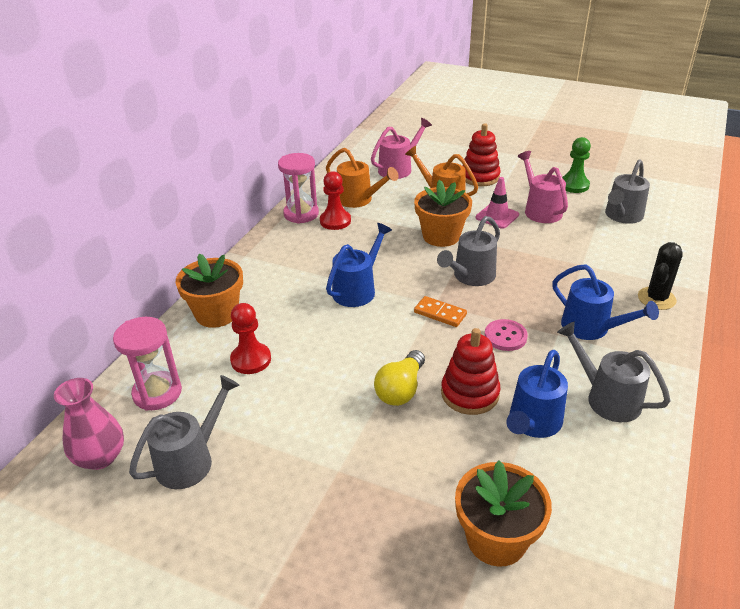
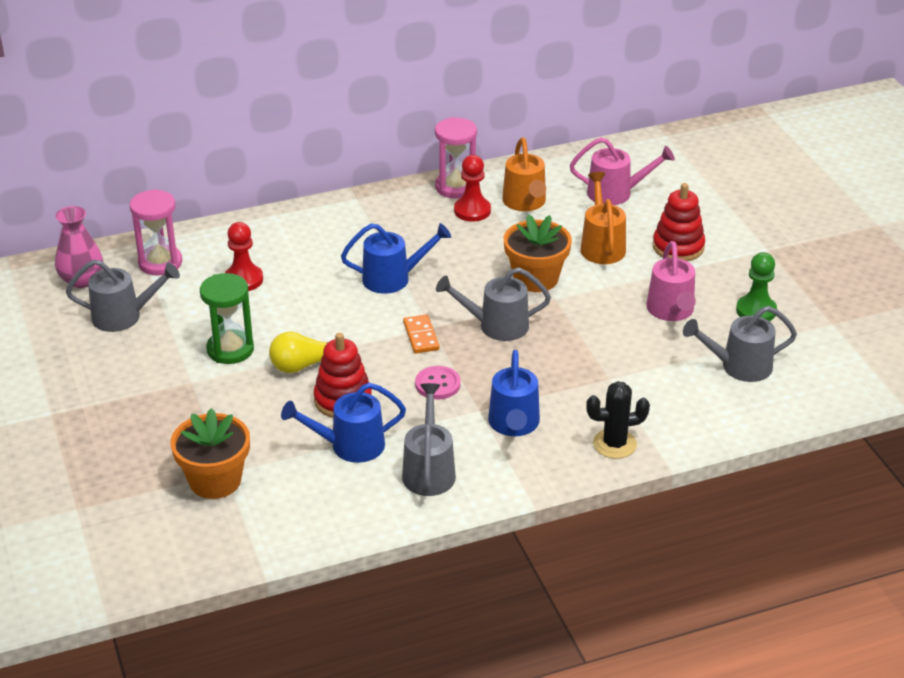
camera: 45 degrees right, 0 degrees up
orange flower pot [176,253,243,328] -> none
pink traffic cone [476,177,519,229] -> none
pink watering can [517,151,568,223] -> pink watering can turned 150 degrees clockwise [646,241,696,321]
none -> green hourglass [200,273,254,364]

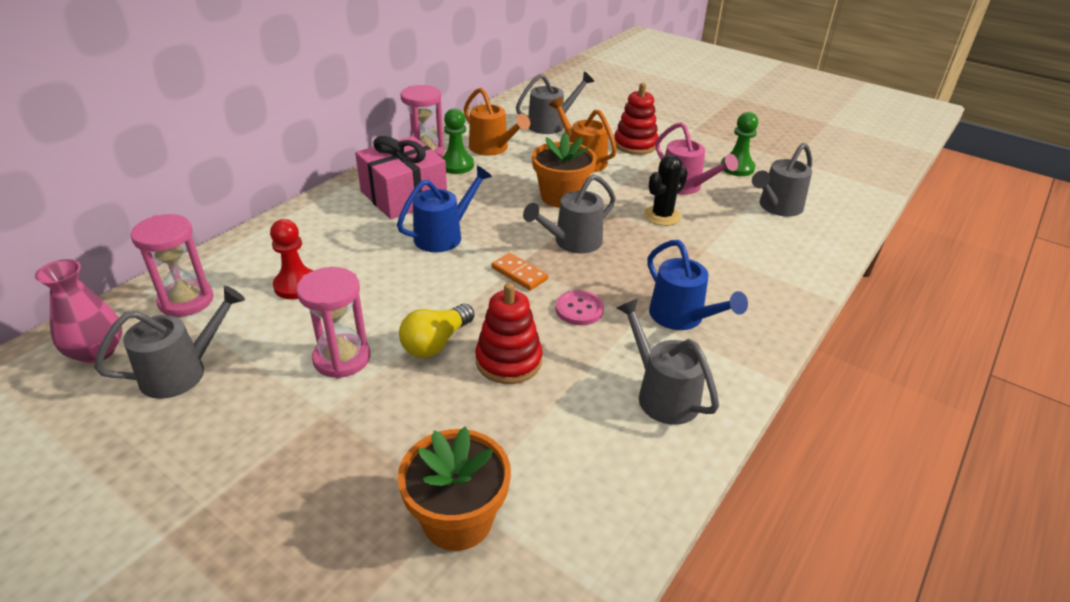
camera: 35 degrees left, 0 degrees up
green hourglass [200,273,254,364] -> pink hourglass [296,267,370,378]
blue watering can [281,383,406,463] -> none
red pawn [454,155,491,222] -> green pawn [442,108,474,174]
pink watering can [570,138,675,205] -> grey watering can [516,72,594,134]
black cactus [586,381,650,459] -> black cactus moved to [644,154,688,226]
none -> pink gift [355,136,447,219]

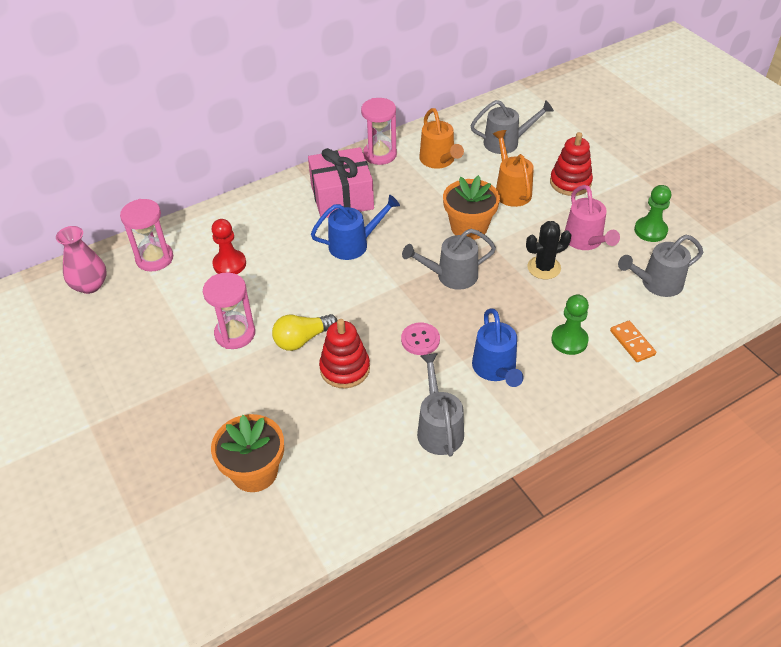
camera: 25 degrees right, 10 degrees up
grey watering can [94,286,245,399] -> none
green pawn [442,108,474,174] -> green pawn moved to [551,294,589,355]
orange domino [492,253,548,290] -> orange domino moved to [610,321,656,362]

